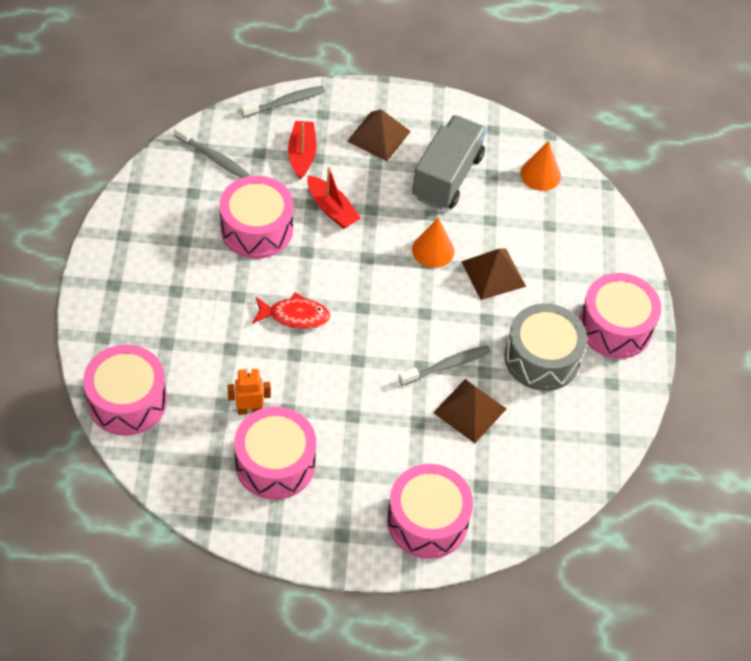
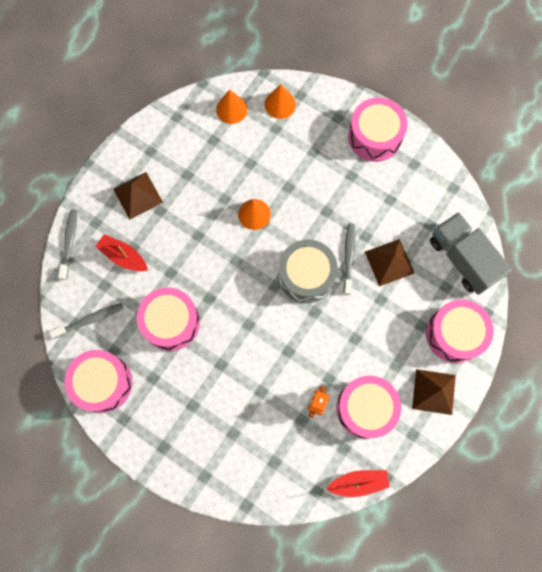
camera: 55 degrees left, 20 degrees up
pink drum [83,345,167,436] -> pink drum moved to [64,350,132,413]
red fish [252,292,331,329] -> none
red boat [307,167,361,229] -> red boat moved to [326,470,390,497]
grey truck [412,115,487,210] -> grey truck moved to [430,212,512,295]
brown pyramid [461,248,526,300] -> brown pyramid moved to [412,369,456,415]
grey drum [505,303,587,391] -> grey drum moved to [278,239,338,303]
none -> orange cone [265,84,296,119]

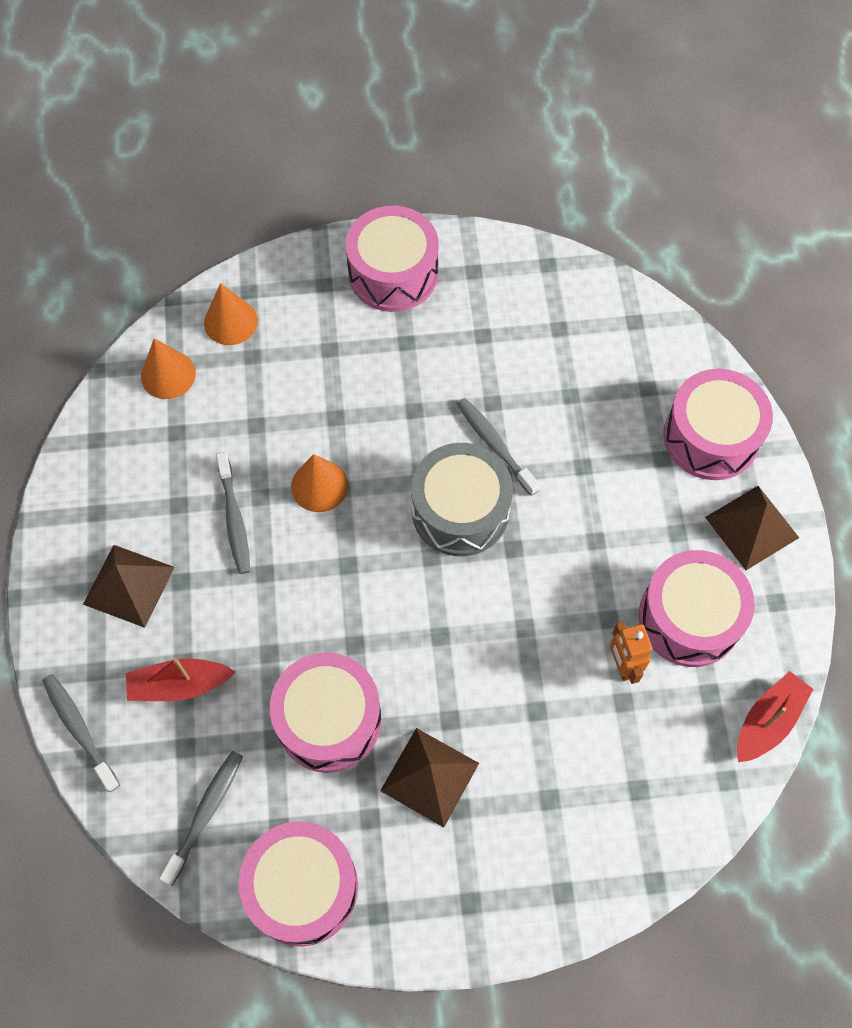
camera: 40 degrees left, 10 degrees down
brown pyramid [365,239,414,286] -> brown pyramid moved to [380,728,479,827]
grey truck [430,212,512,295] -> none
none -> grey toothbrush [216,452,250,574]

